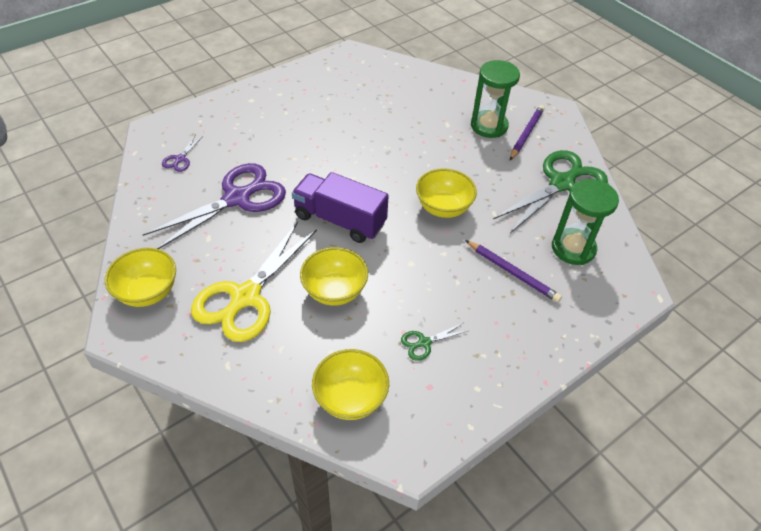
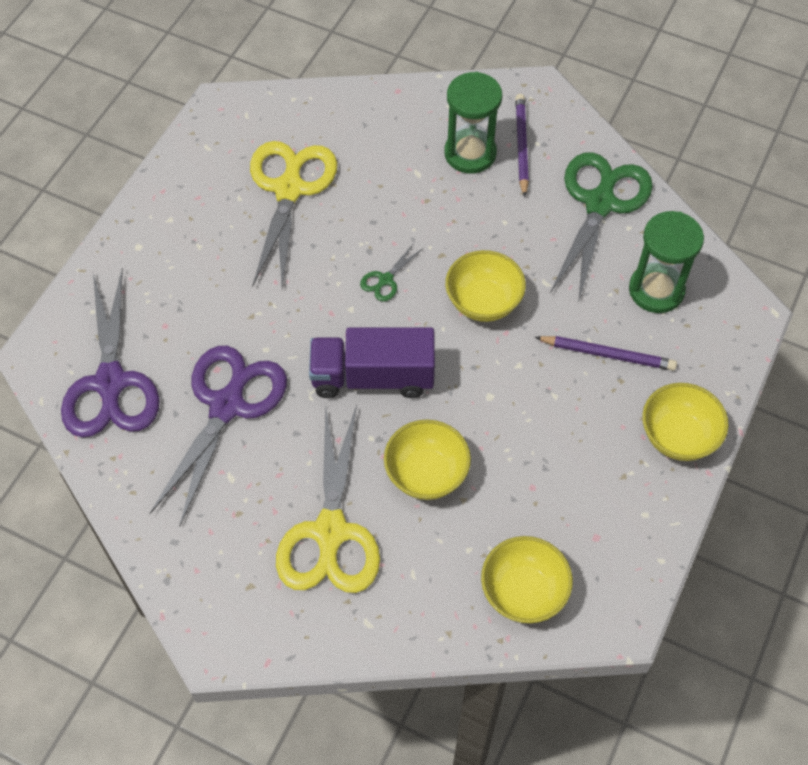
camera: 25 degrees left, 10 degrees up
yellow bowl [105,248,176,307] -> yellow bowl moved to [642,383,729,461]
purple scissors [162,134,203,172] -> purple scissors [61,268,160,437], size x2.40
green scissors [401,323,467,361] -> green scissors moved to [360,243,424,302]
none -> yellow scissors [250,141,337,289]

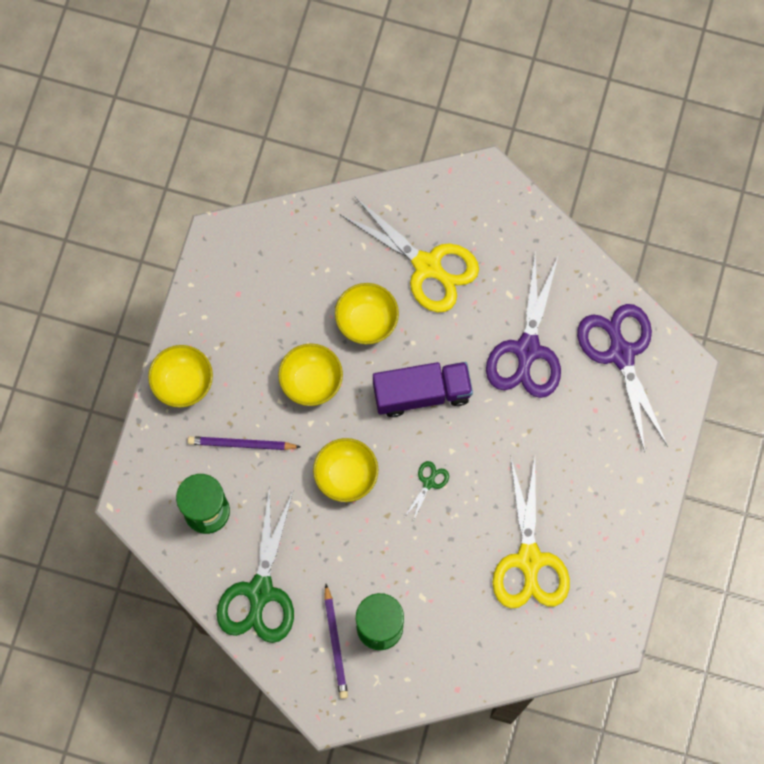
camera: 170 degrees right, 15 degrees up
yellow scissors [276,404,380,593] -> yellow scissors turned 135 degrees clockwise [341,196,479,312]
yellow bowl [481,536,573,623] -> yellow bowl moved to [278,343,343,406]

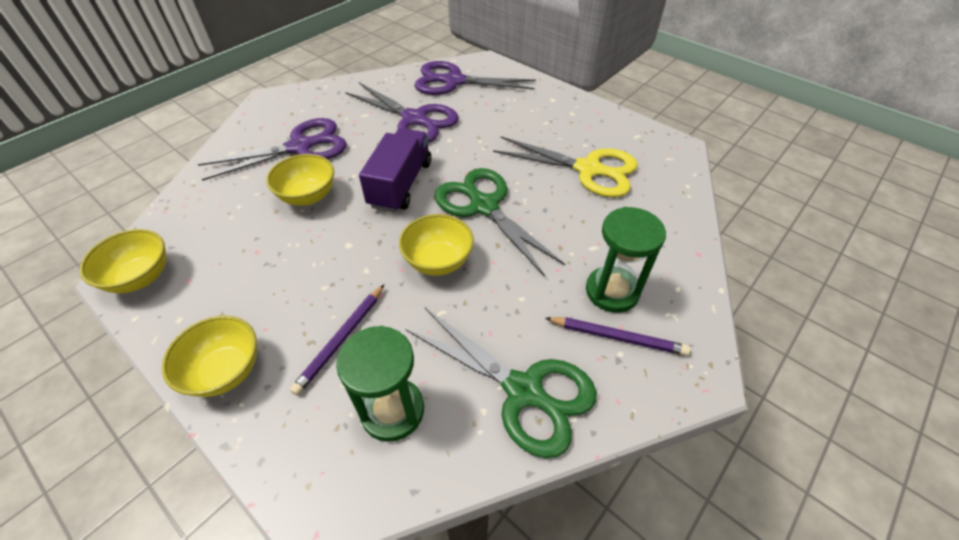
camera: 65 degrees left, 25 degrees down
yellow bowl [278,343,343,406] -> yellow bowl moved to [80,229,167,293]
yellow scissors [341,196,479,312] -> purple scissors [198,118,347,181]
green scissors [405,461,449,521] -> green scissors [434,168,565,277], size x2.40

